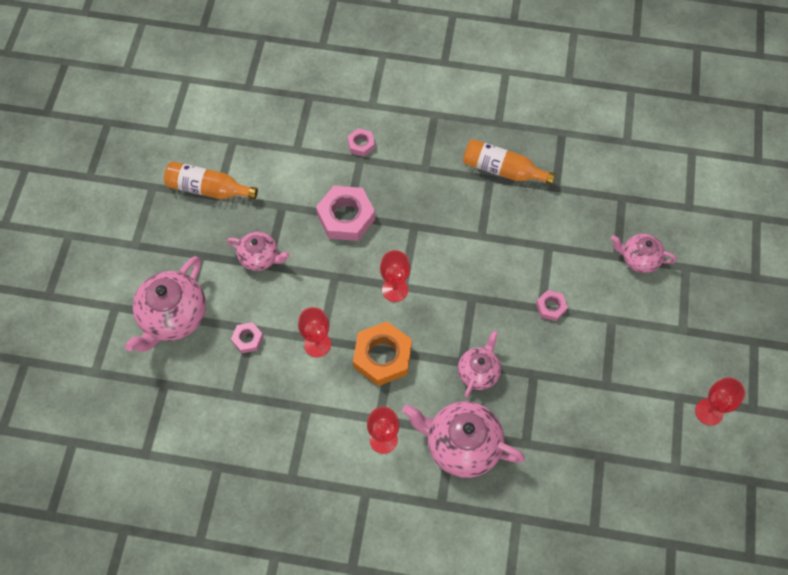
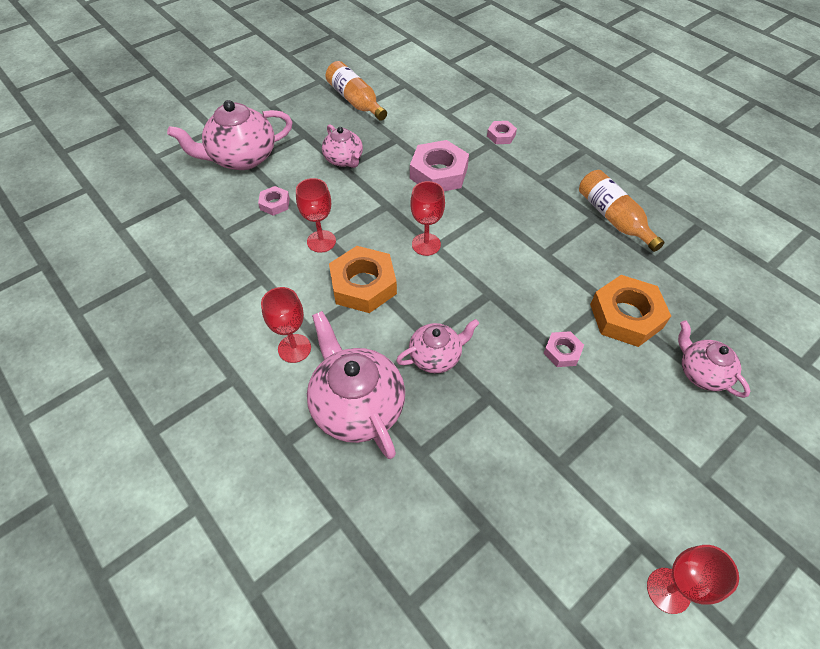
camera: 40 degrees right, 10 degrees down
none -> orange nut [590,275,671,347]

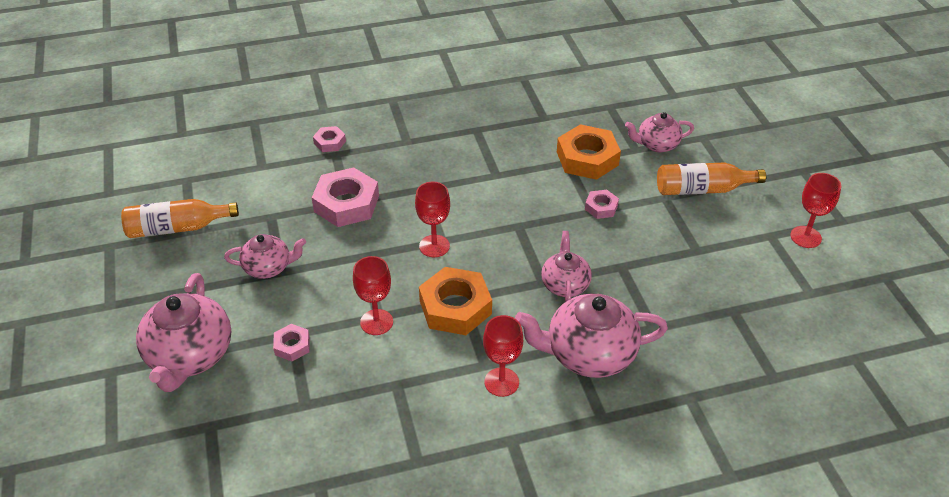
camera: 65 degrees left, 10 degrees down
orange bottle [579,170,664,252] -> orange bottle moved to [657,163,766,195]

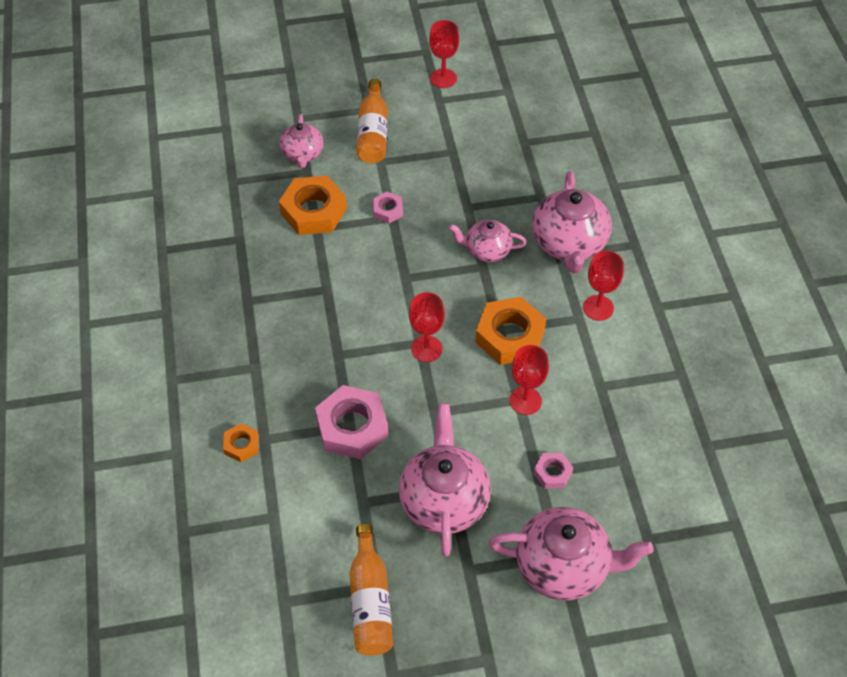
camera: 85 degrees left, 10 degrees up
pink teapot [224,234,306,279] -> pink teapot [399,403,491,556], size x1.70
pink nut [313,126,346,152] -> orange nut [223,423,259,462]

